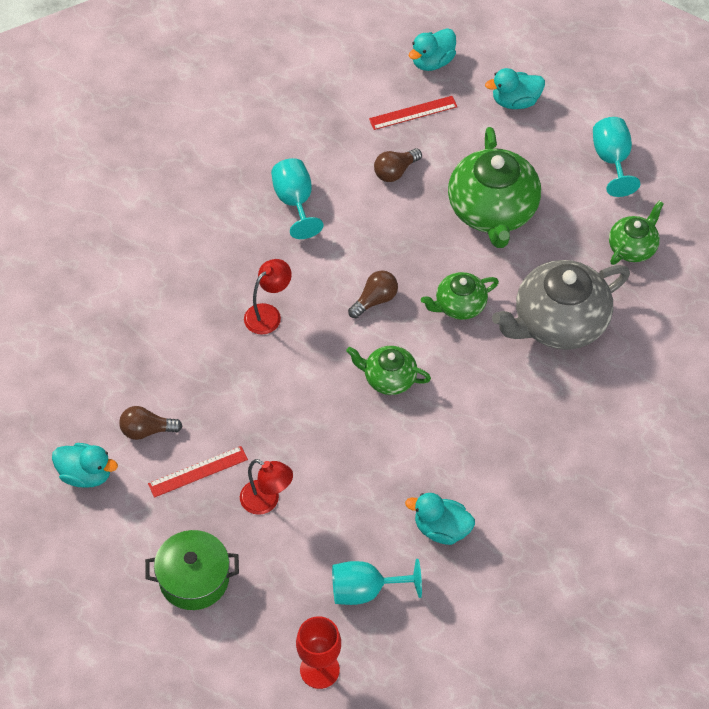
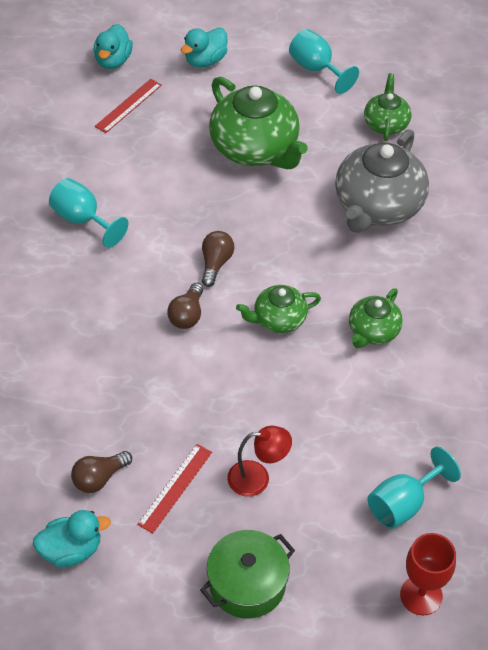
camera: 35 degrees left, 5 degrees down
red lamp [244,259,292,334] -> none
brown light bulb [374,148,422,182] -> brown light bulb moved to [167,283,203,329]
turquoise duck [405,493,475,545] -> none
green teapot [421,272,499,320] -> green teapot moved to [349,288,403,348]

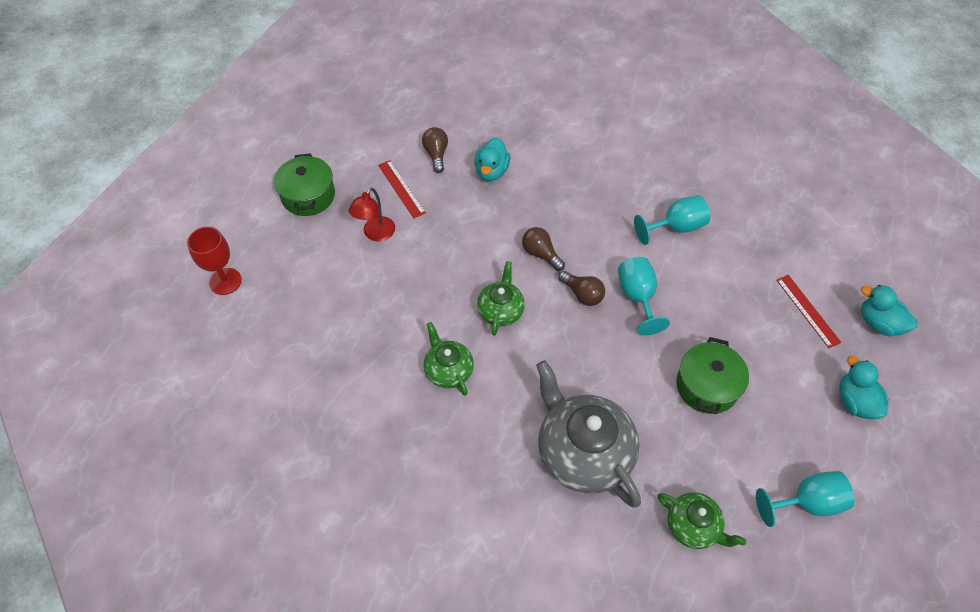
camera: 120 degrees right, 5 degrees up
turquoise duck [33,510,111,567] -> turquoise duck moved to [474,138,510,181]
green teapot [209,77,308,169] -> green pot [676,337,749,414]
turquoise goblet [367,447,461,529] -> turquoise goblet moved to [618,257,670,335]

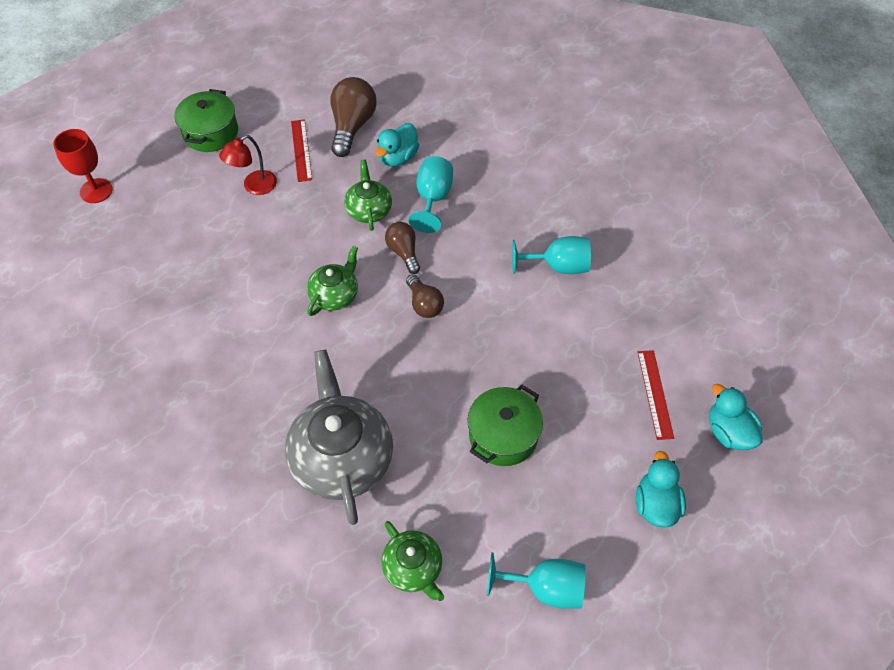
camera: 20 degrees right, 0 degrees up
brown light bulb [422,127,448,173] -> brown light bulb [330,77,377,157], size x1.65
green teapot [424,322,474,396] -> green teapot moved to [344,160,392,231]
turquoise goblet [618,257,670,335] -> turquoise goblet moved to [409,156,453,233]

